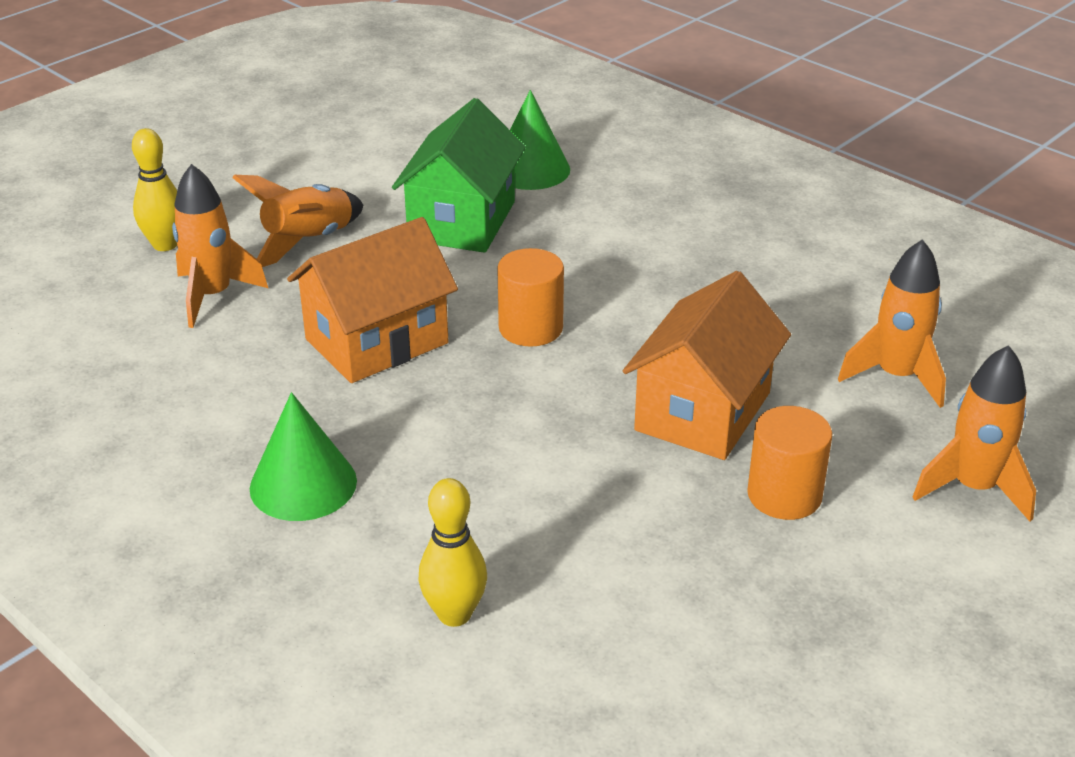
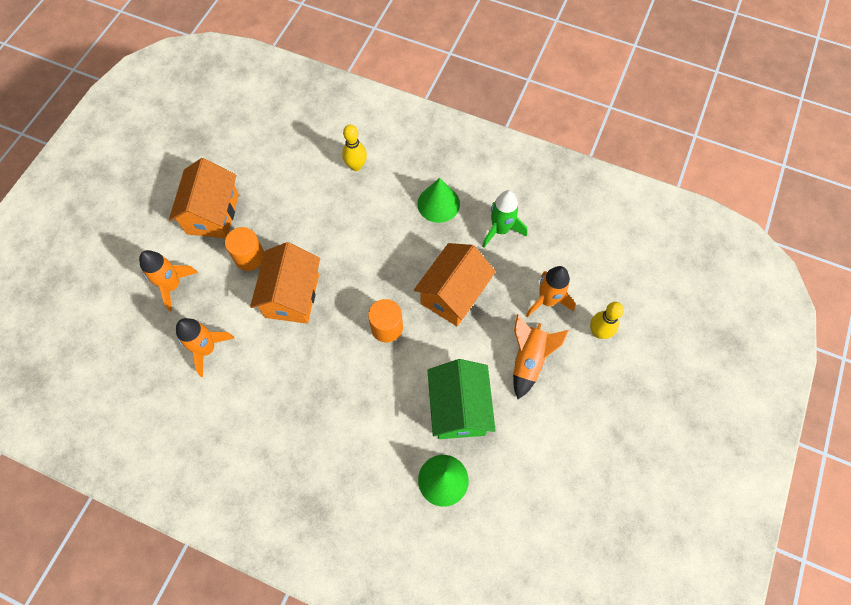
camera: 160 degrees right, 30 degrees up
none -> orange house [169,158,239,239]
none -> green rocket [482,190,527,248]

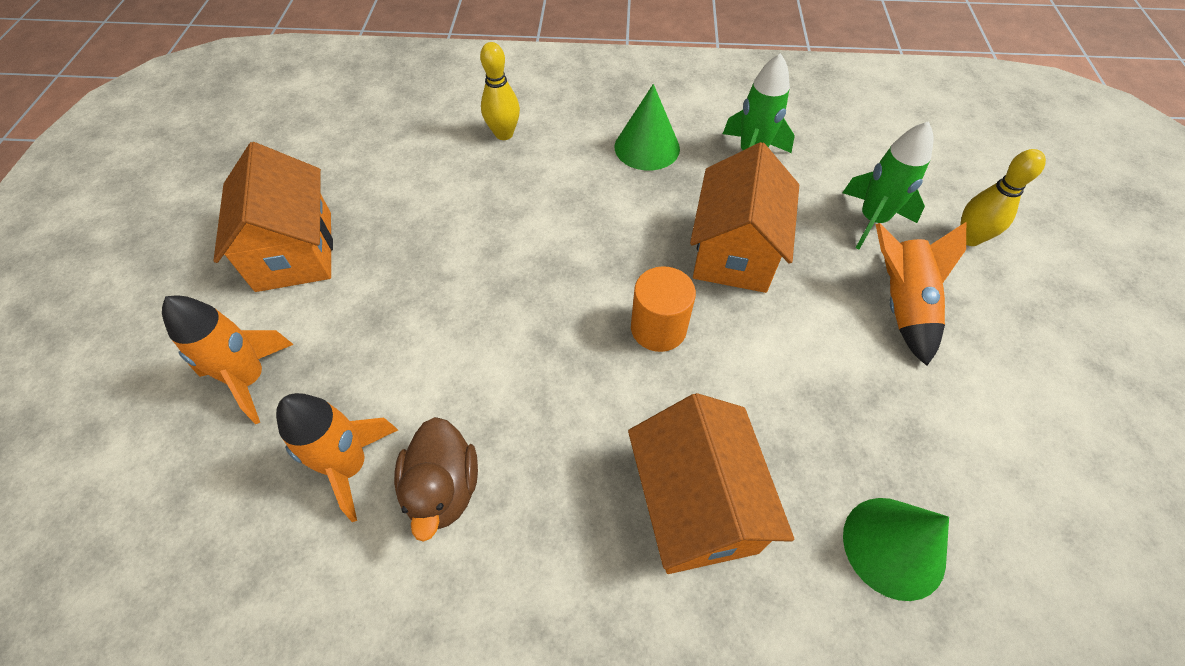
camera: 20 degrees left, 10 degrees down
orange cylinder [225,227,265,271] -> none
orange house [250,242,320,324] -> orange house moved to [628,393,794,574]
green house [427,359,496,439] -> none
orange rocket [526,266,576,317] -> green rocket [842,121,933,249]
none -> brown duck [394,417,478,542]

